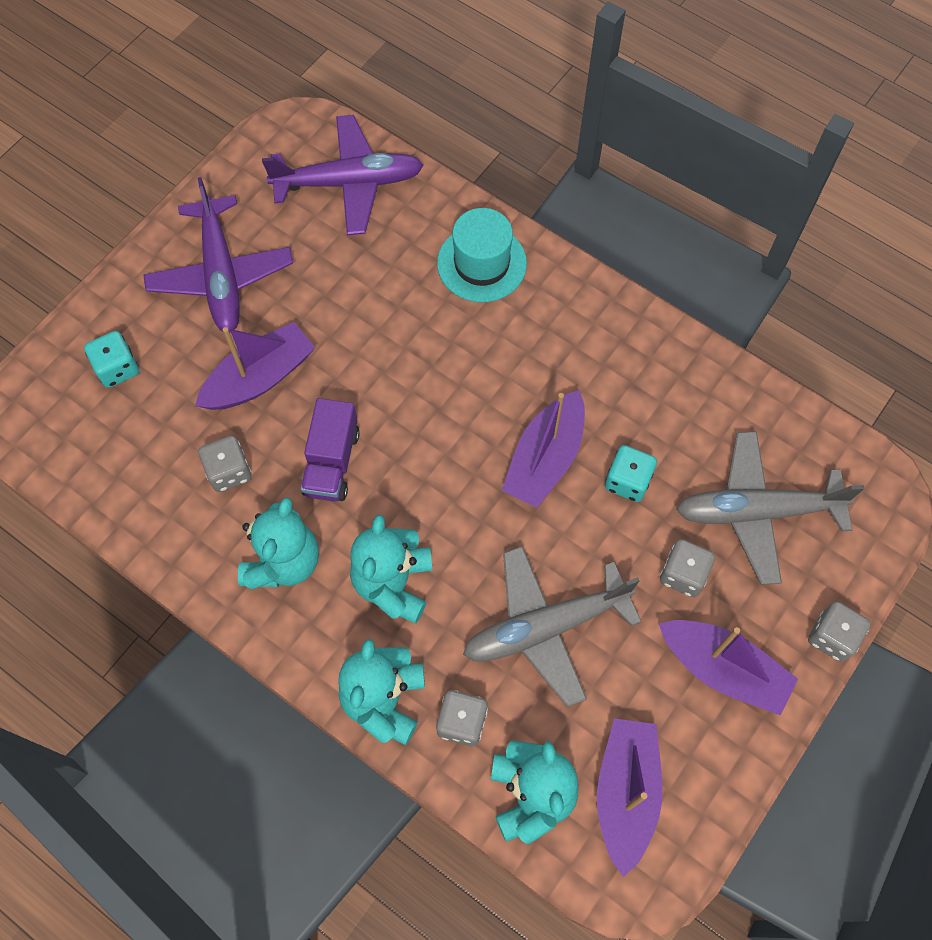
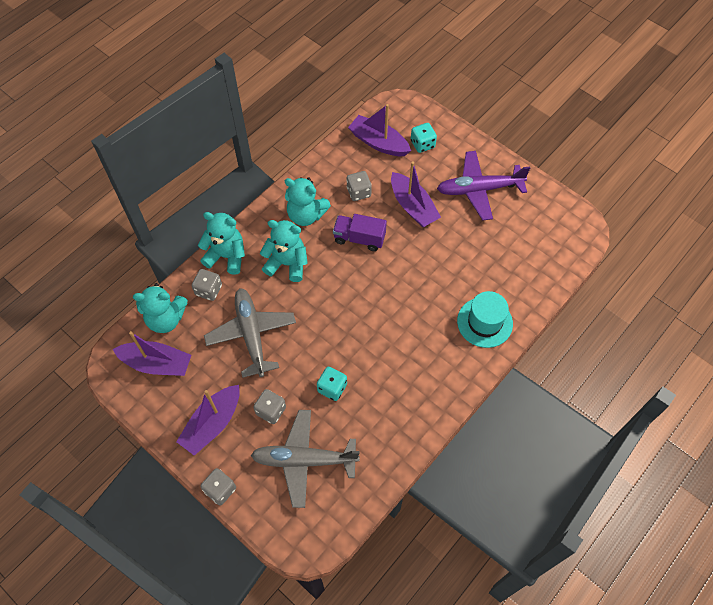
camera: 95 degrees right, 5 degrees down
purple plane [262,115,424,235] -> none
purple boat [502,390,585,508] -> purple boat moved to [348,104,411,156]
grey plane [676,431,864,585] -> grey plane turned 90 degrees counterclockwise [251,410,360,508]

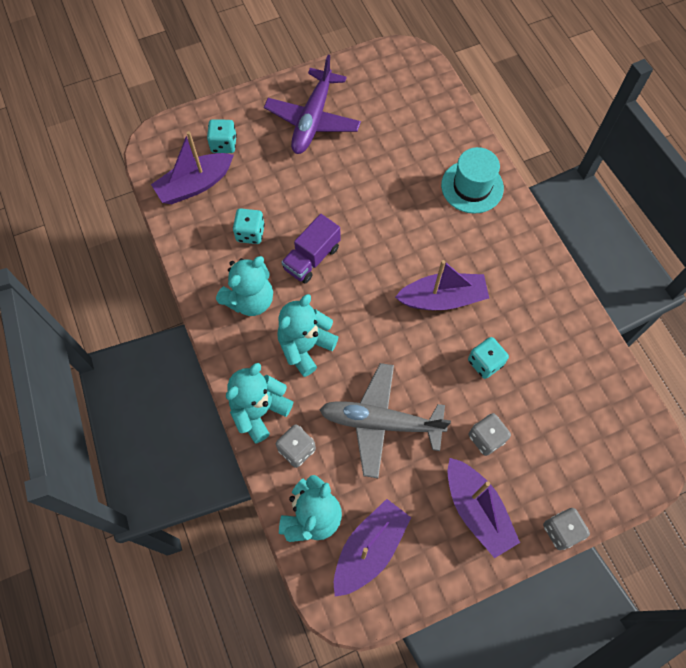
camera: 65 degrees left, 5 degrees up
grey plane [251,410,360,508] -> none
grey dice [346,171,372,201] -> turquoise dice [233,208,265,244]
purple boat [391,161,441,227] -> purple boat moved to [395,260,489,310]

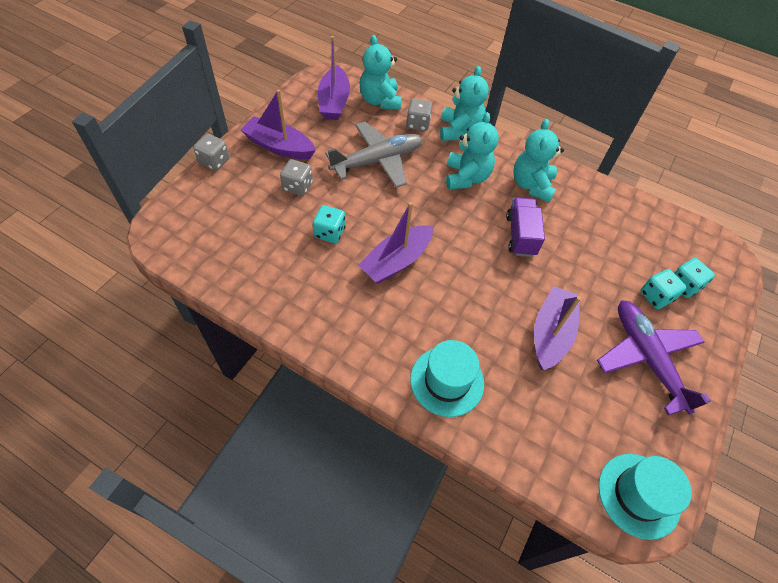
camera: 140 degrees right, 10 degrees down
purple boat [151,131,234,204] -> purple boat moved to [534,286,581,370]
turquoise dice [233,208,265,244] -> turquoise dice moved to [640,269,687,309]
none -> turquoise hat [598,454,692,540]

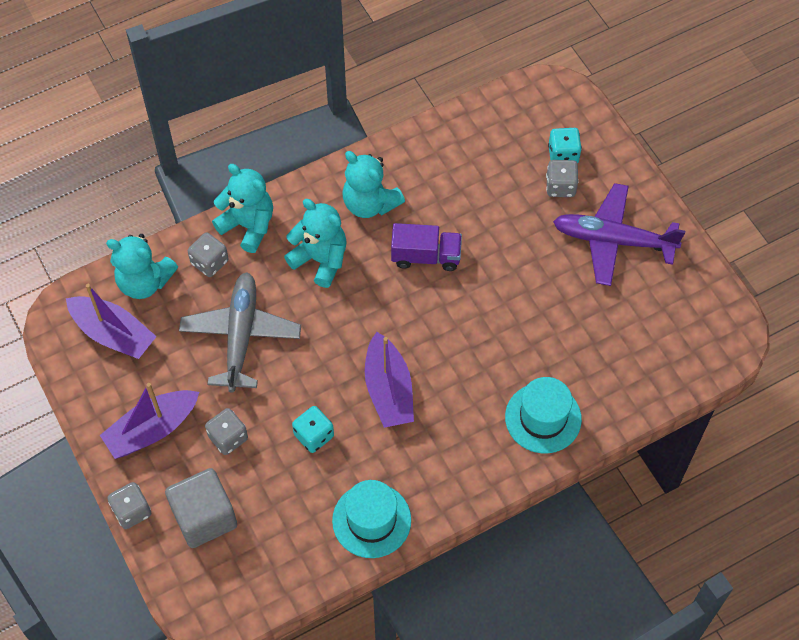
camera: 55 degrees left, 5 degrees up
purple truck [506,197,545,257] -> purple truck turned 150 degrees clockwise [391,223,462,271]
purple boat [534,286,581,370] -> none
turquoise hat [598,454,692,540] -> turquoise hat moved to [332,480,411,558]
turquoise dice [640,269,687,309] -> grey dice [546,160,579,197]
none -> grey cube [165,468,237,548]

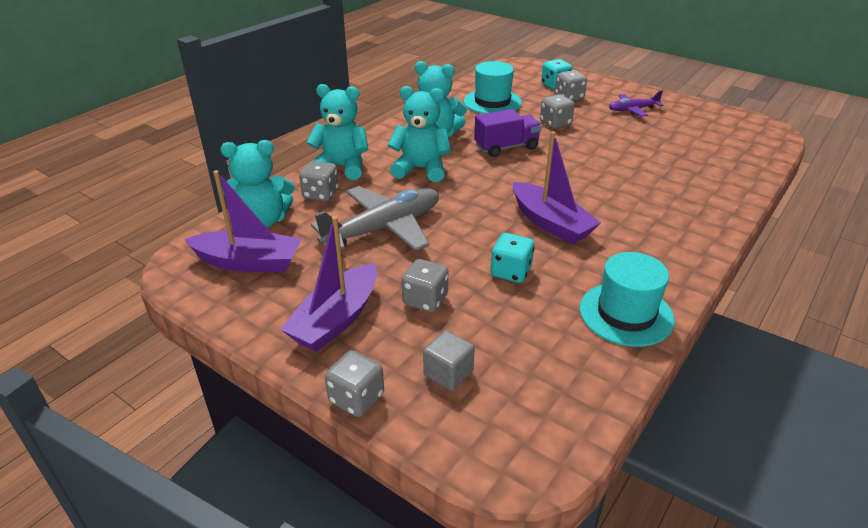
camera: 25 degrees left, 25 degrees down
grey cube [165,468,237,548] -> grey cube [423,330,475,391], size x0.55
grey plane [179,272,301,393] -> grey plane turned 75 degrees clockwise [311,186,439,252]
turquoise hat [505,377,582,453] -> turquoise hat moved to [464,61,522,114]
purple plane [553,183,685,286] -> purple plane [609,91,663,117], size x0.53
none -> grey dice [540,94,575,129]

